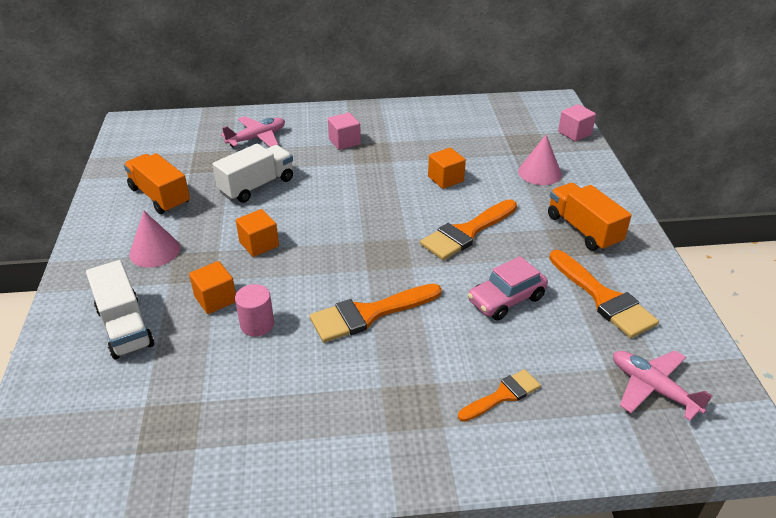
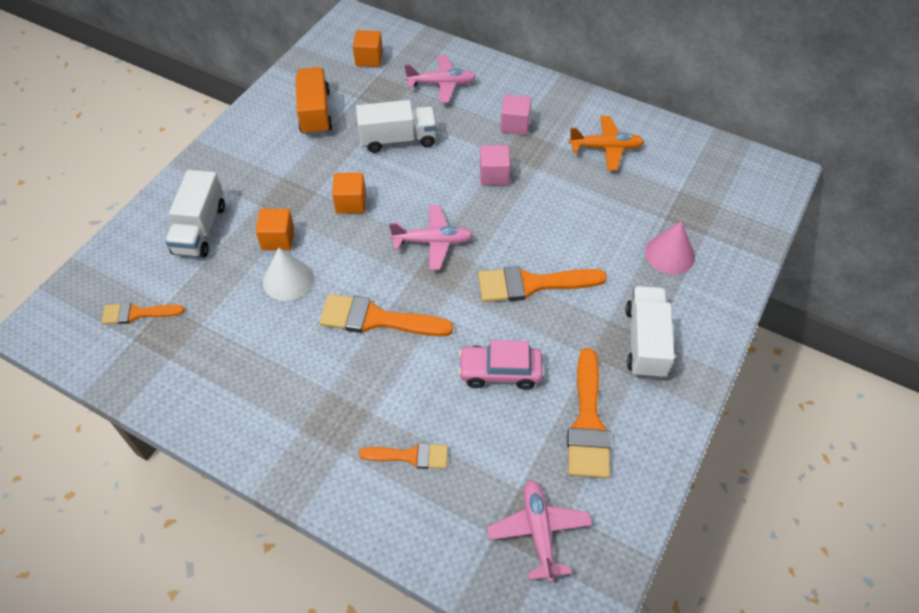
camera: 35 degrees right, 15 degrees up
pink cone [129,211,180,268] -> none
pink cylinder [235,284,274,337] -> white cone [263,248,314,301]
orange cube [428,148,466,189] -> orange cube moved to [353,30,383,67]
orange truck [548,183,632,251] -> white truck [626,286,675,379]
pink cube [558,104,596,142] -> pink cube moved to [480,145,510,185]
none -> orange brush [101,302,185,324]
none -> pink plane [389,205,473,270]
none -> orange plane [568,116,644,171]

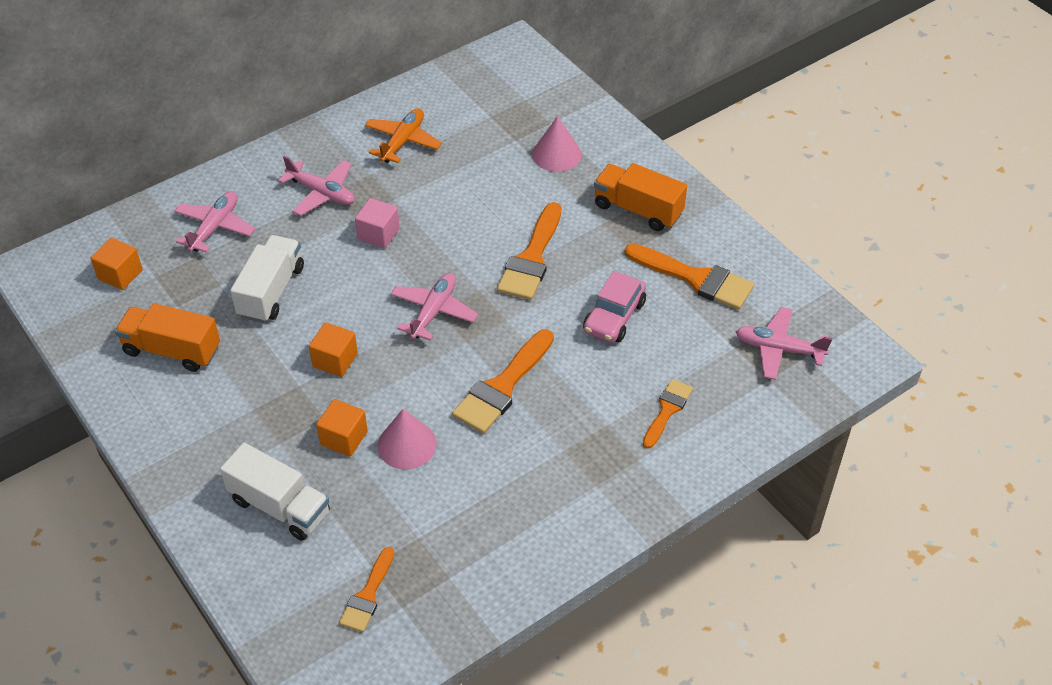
camera: 65 degrees left, 5 degrees down
white cone [263,248,314,301] -> pink cone [378,409,437,470]
pink cube [500,95,531,135] -> pink plane [278,156,355,216]
white truck [626,286,675,379] -> orange truck [594,163,687,231]

